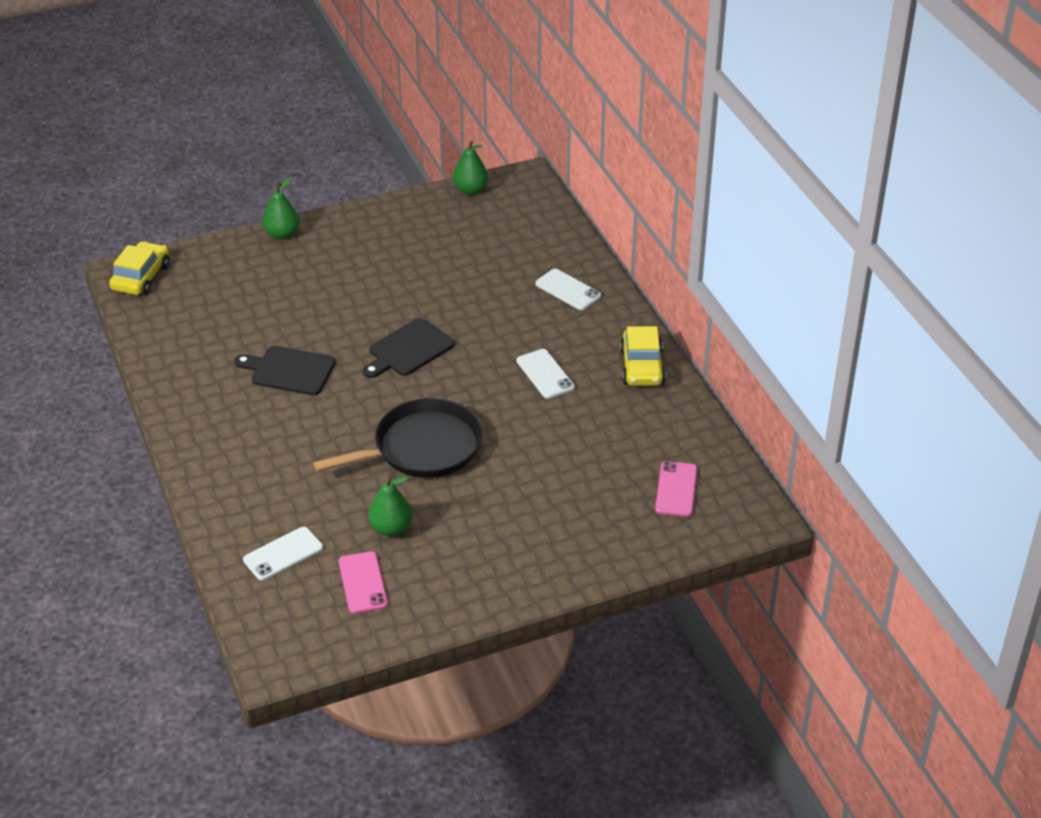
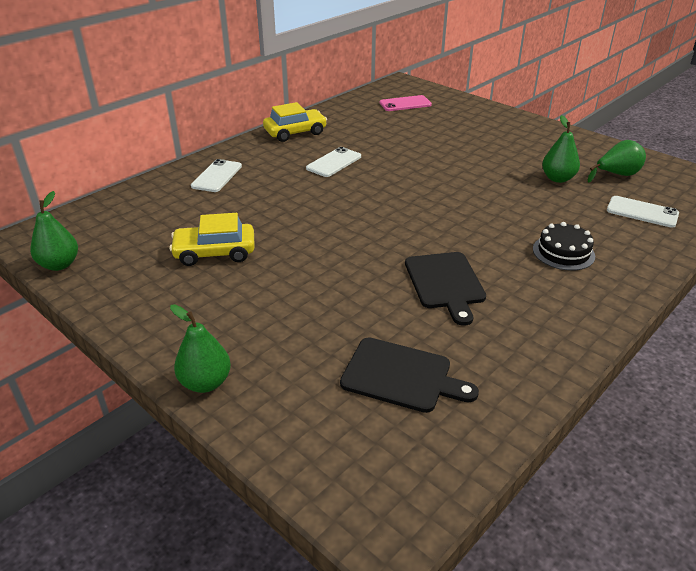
camera: 115 degrees left, 5 degrees down
yellow car [109,241,170,296] -> yellow car moved to [169,213,255,266]
black pan [313,398,482,478] -> none
pink phone [339,551,388,614] -> green pear [588,140,646,183]
black cutting board [363,318,455,378] -> black cutting board moved to [340,337,479,413]
none -> black cake [533,222,595,271]

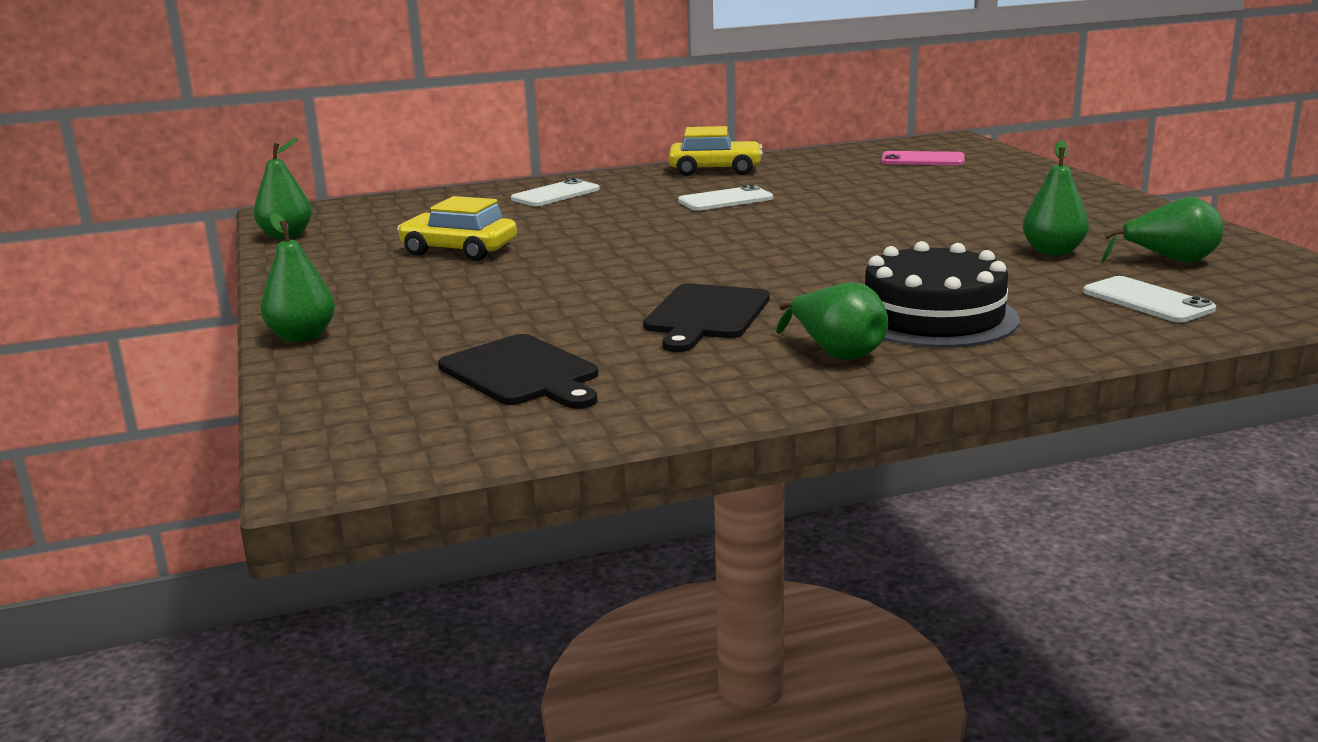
camera: 30 degrees right, 15 degrees down
black cake [533,222,595,271] -> black cake [864,241,1020,348], size x1.61
none -> green pear [776,282,888,360]

